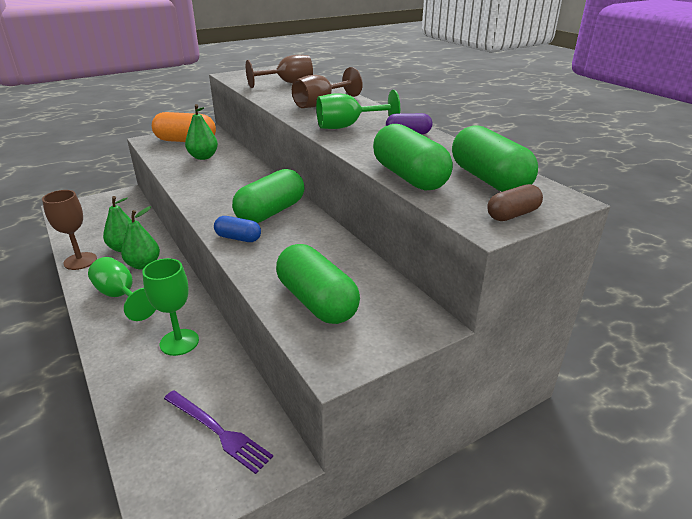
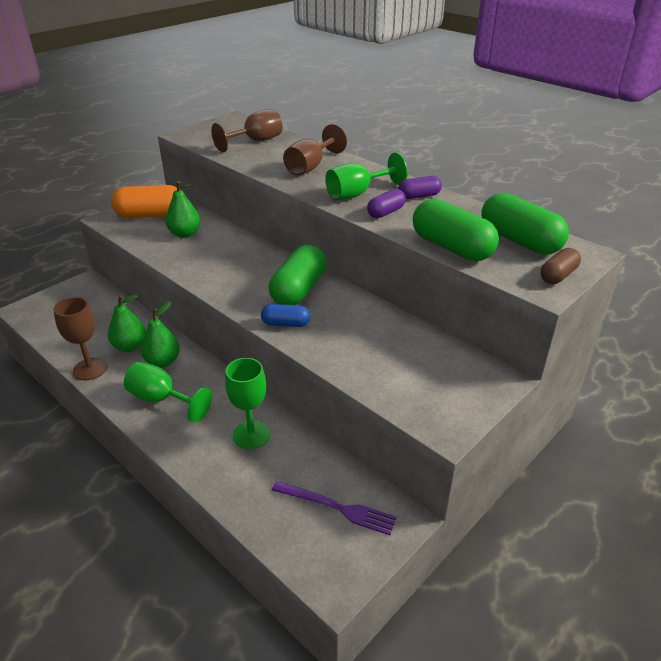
camera: 15 degrees left, 5 degrees up
green capsule [276,244,360,324] -> none
none -> purple capsule [367,189,406,218]

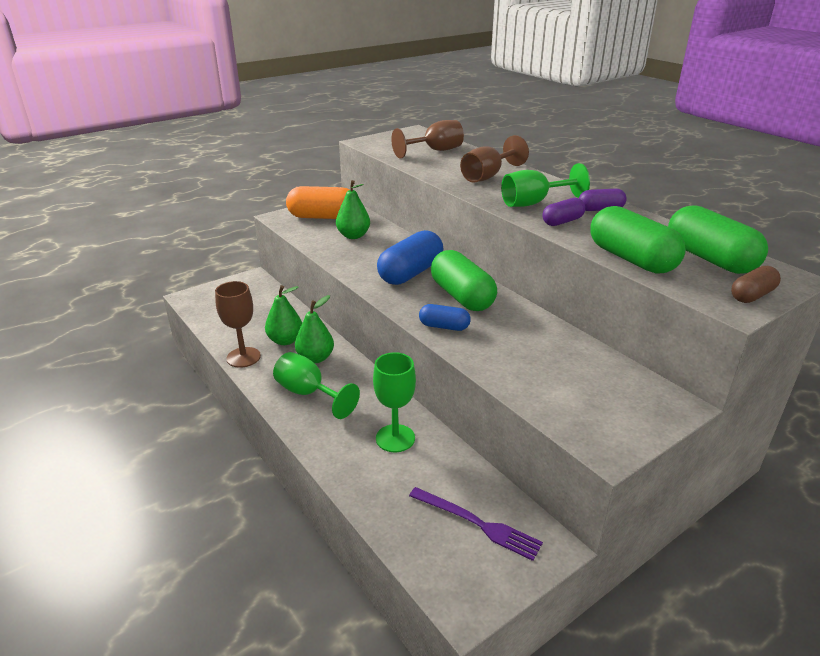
camera: 10 degrees right, 5 degrees down
green capsule [269,245,326,305] -> green capsule turned 60 degrees counterclockwise [431,250,497,311]
none -> blue capsule [377,230,443,285]

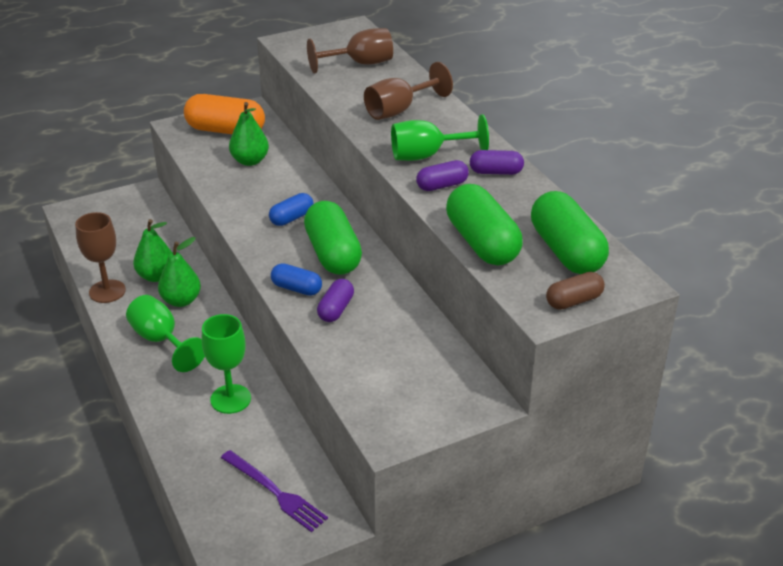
camera: 10 degrees right, 5 degrees up
blue capsule [377,230,443,285] -> blue capsule [269,193,314,226], size x0.54
none -> purple capsule [317,279,354,322]

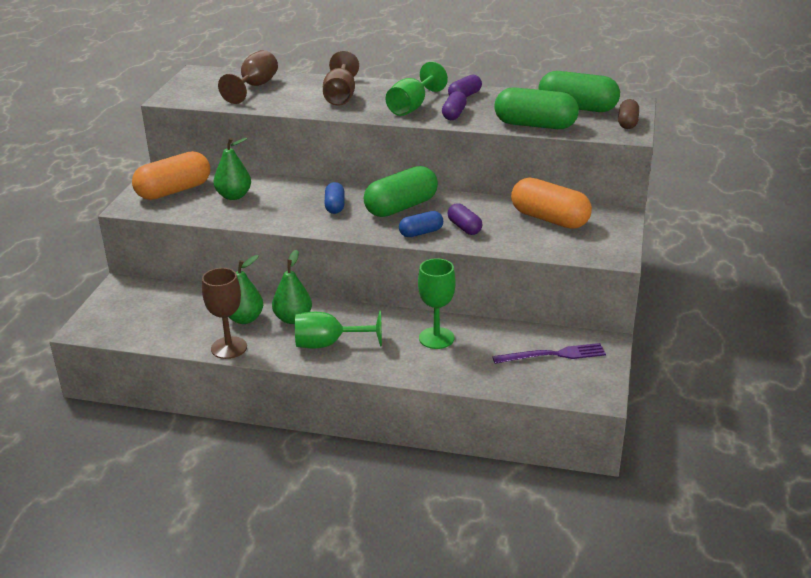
camera: 50 degrees left, 5 degrees down
green capsule [304,201,362,275] -> green capsule turned 60 degrees counterclockwise [364,166,438,217]
none -> orange capsule [511,177,592,229]

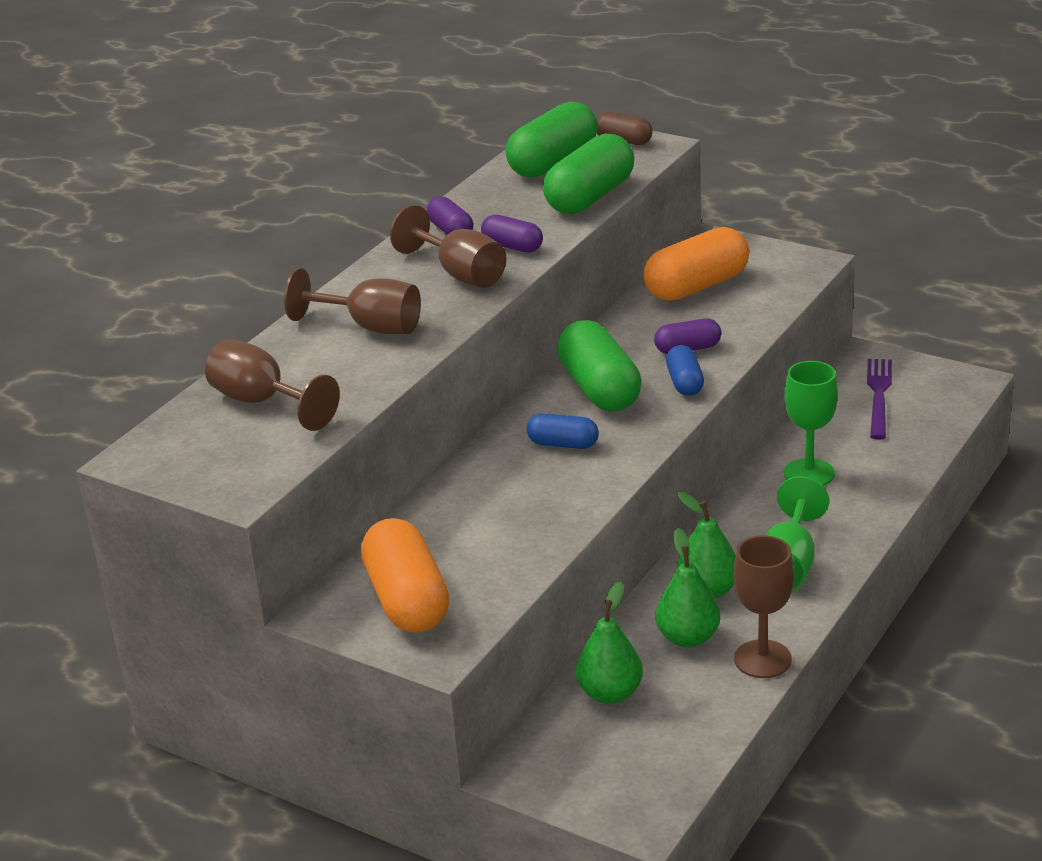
camera: 70 degrees left, 0 degrees up
green pear [214,138,251,200] -> green pear moved to [576,581,643,704]
green goblet [386,62,448,116] -> brown goblet [390,205,506,288]

